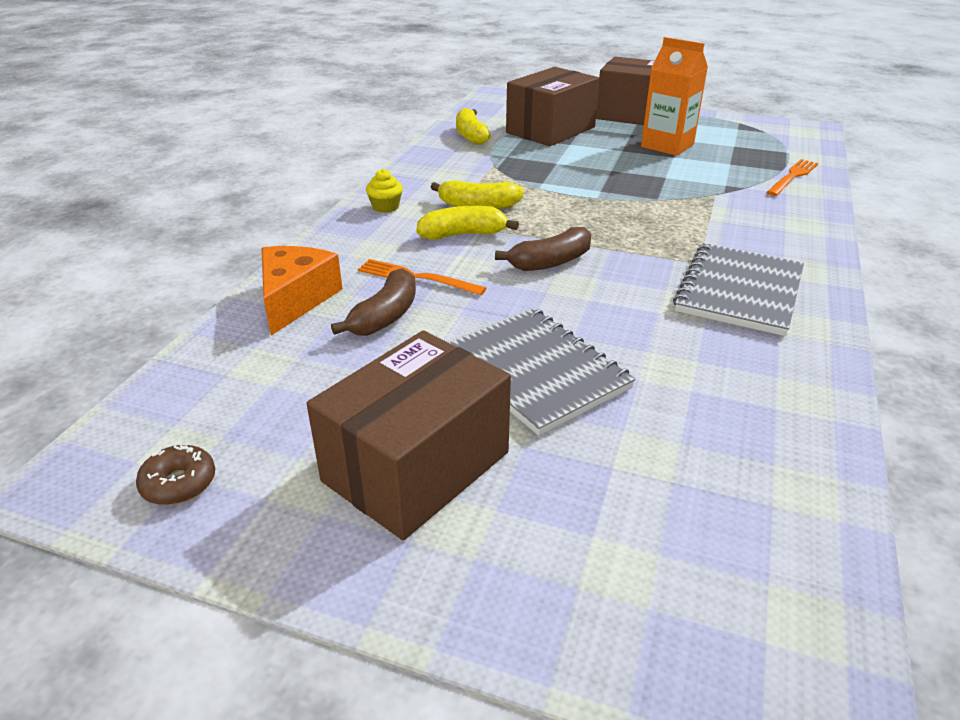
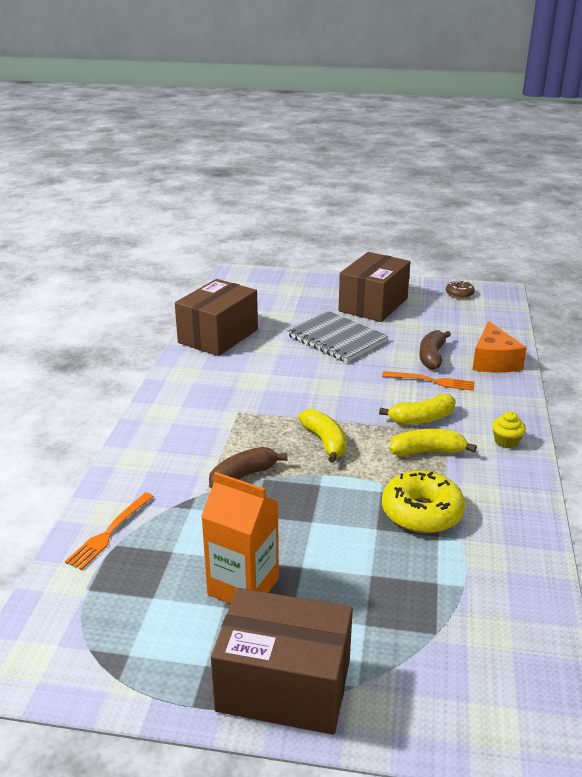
camera: 170 degrees right, 5 degrees down
yellow banana [456,108,491,145] -> yellow banana moved to [298,409,346,463]
brown banana [495,227,591,271] -> brown banana moved to [209,447,287,489]
brown box [506,67,600,146] -> brown box moved to [175,279,258,356]
grey notebook [673,243,804,336] -> none
none -> yellow donut [382,470,465,534]

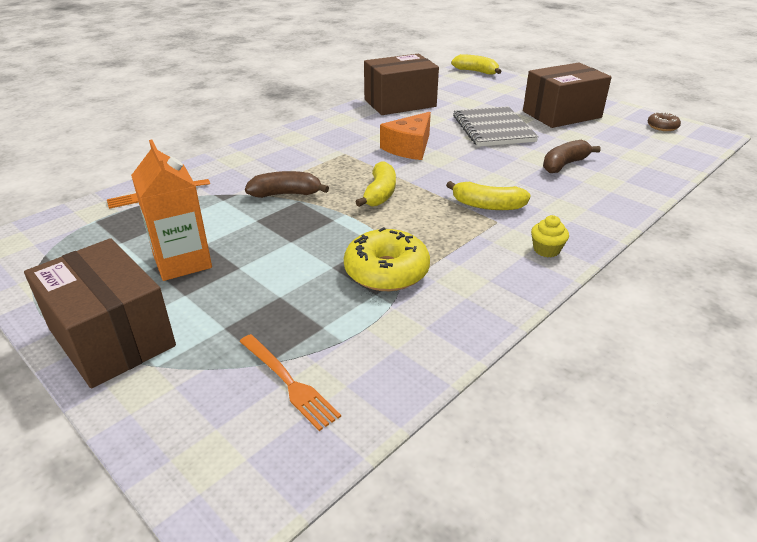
camera: 35 degrees right, 5 degrees up
orange fork [382,371,475,391] -> orange fork moved to [239,334,341,431]
yellow banana [390,429,477,457] -> yellow banana moved to [451,54,502,75]
orange cheese [473,321,527,373] -> orange cheese moved to [380,112,431,160]

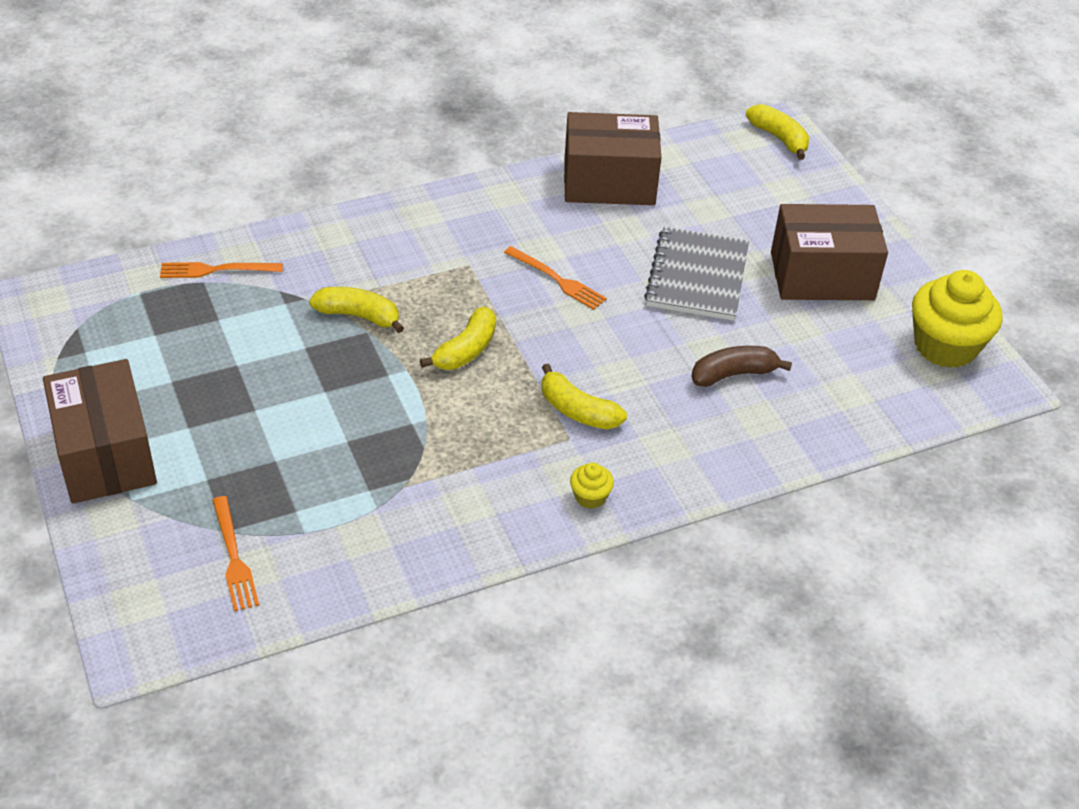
camera: 20 degrees right, 10 degrees up
orange carton [131,140,212,281] -> none
brown banana [245,171,329,198] -> yellow banana [309,287,404,333]
yellow donut [344,227,430,291] -> none
orange cheese [380,112,431,160] -> orange fork [504,246,607,310]
brown donut [648,112,681,131] -> yellow cupcake [912,270,1002,368]

